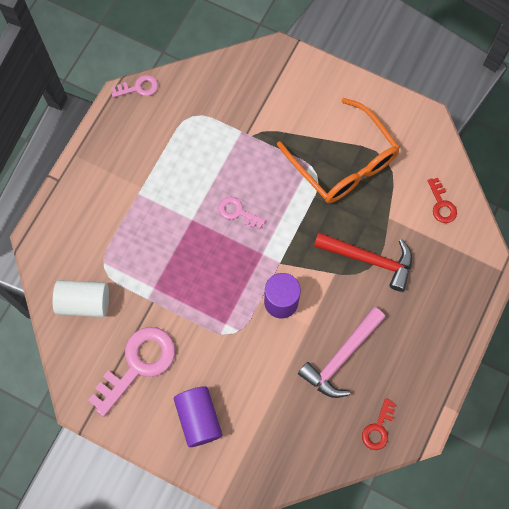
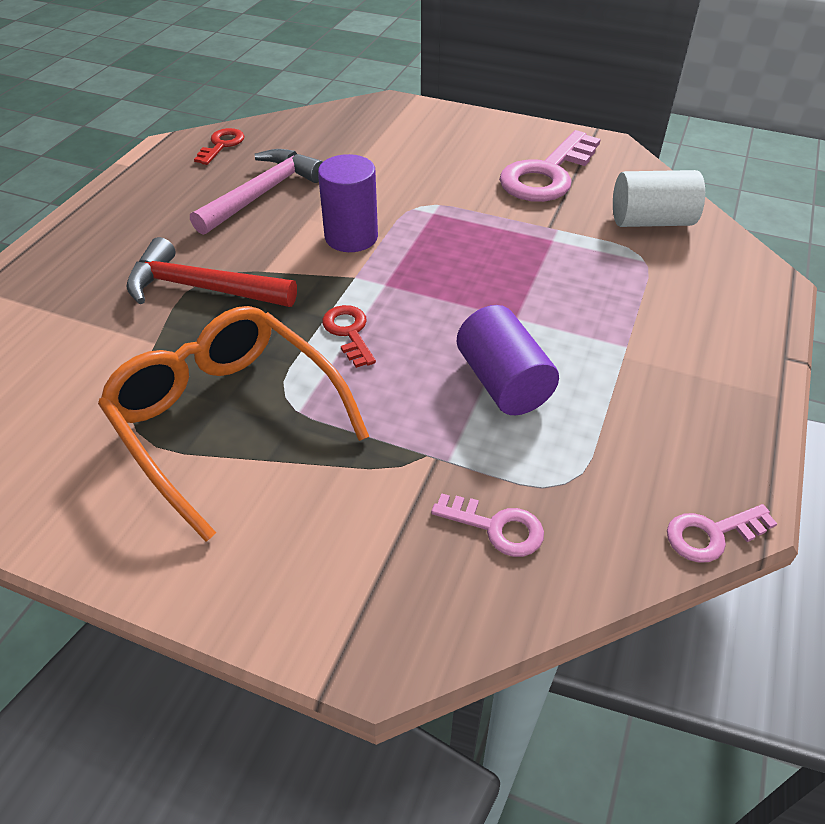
camera: 175 degrees right, 25 degrees down
purple cylinder [174,386,223,447] -> purple cylinder moved to [457,305,559,415]
pink key [218,197,266,229] -> pink key moved to [431,493,544,557]
red key [427,178,457,223] -> red key moved to [322,305,376,368]

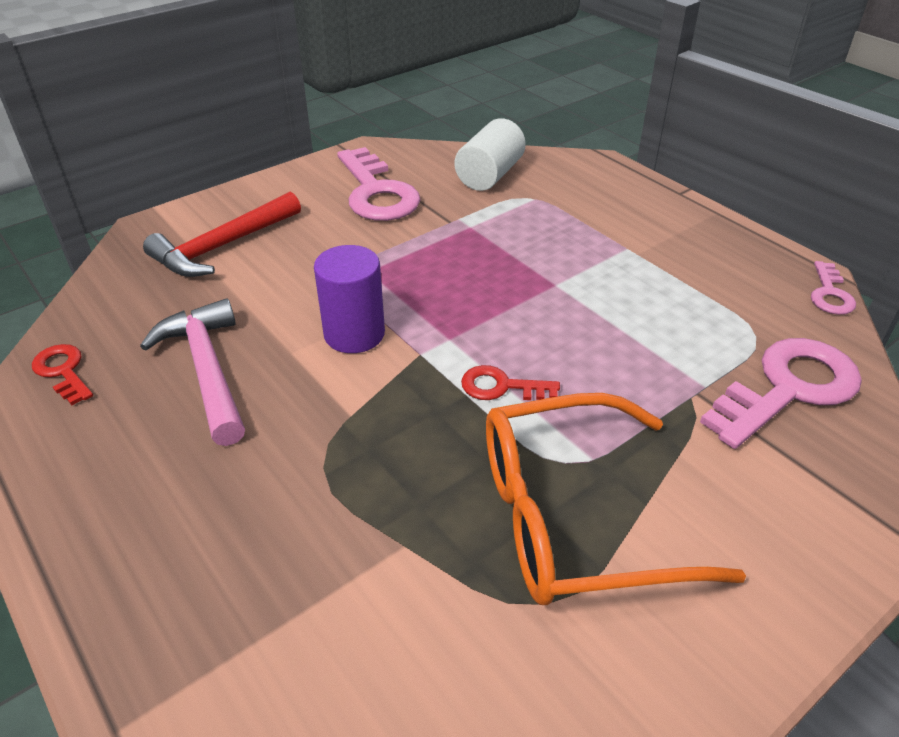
camera: 60 degrees left, 5 degrees down
red hammer [126,237,297,307] -> red hammer moved to [143,192,301,277]
pink key [431,493,544,557] -> pink key [700,338,862,449], size x1.97
purple cylinder [457,305,559,415] -> none

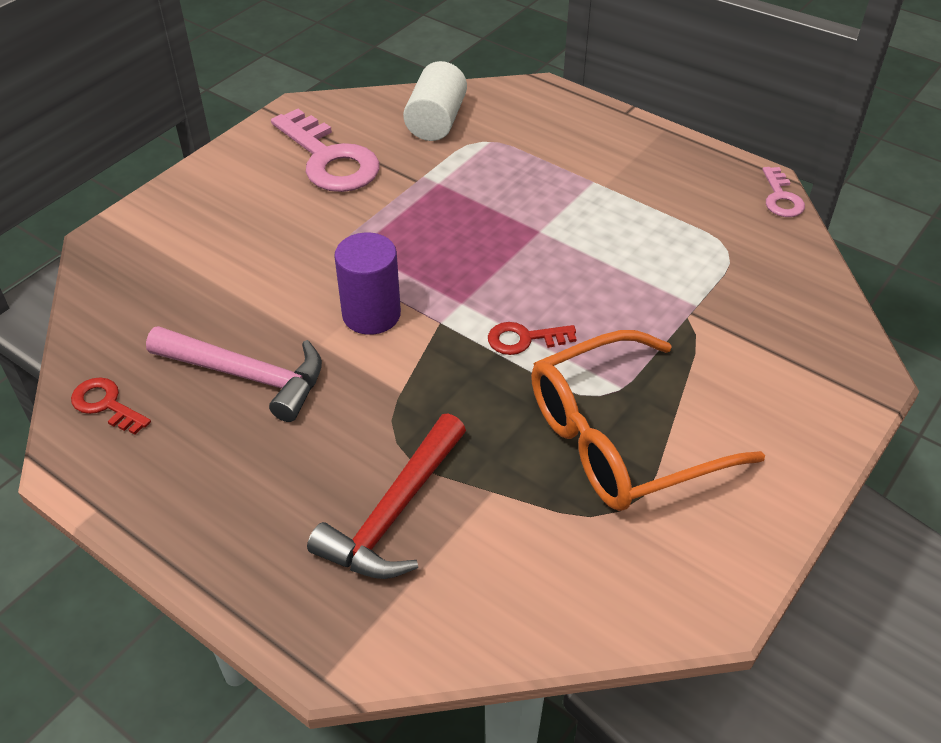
camera: 15 degrees left, 5 degrees up
pink hammer [140,298,245,446] -> pink hammer turned 150 degrees clockwise [146,326,322,422]
red hammer [143,192,301,277] -> red hammer moved to [307,413,466,579]
pink key [700,338,862,449] -> none

